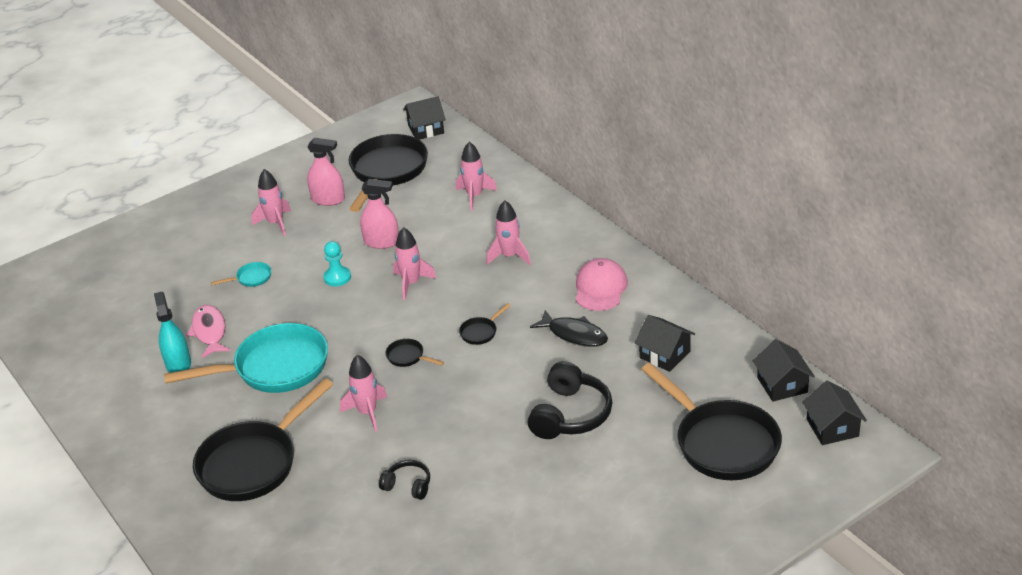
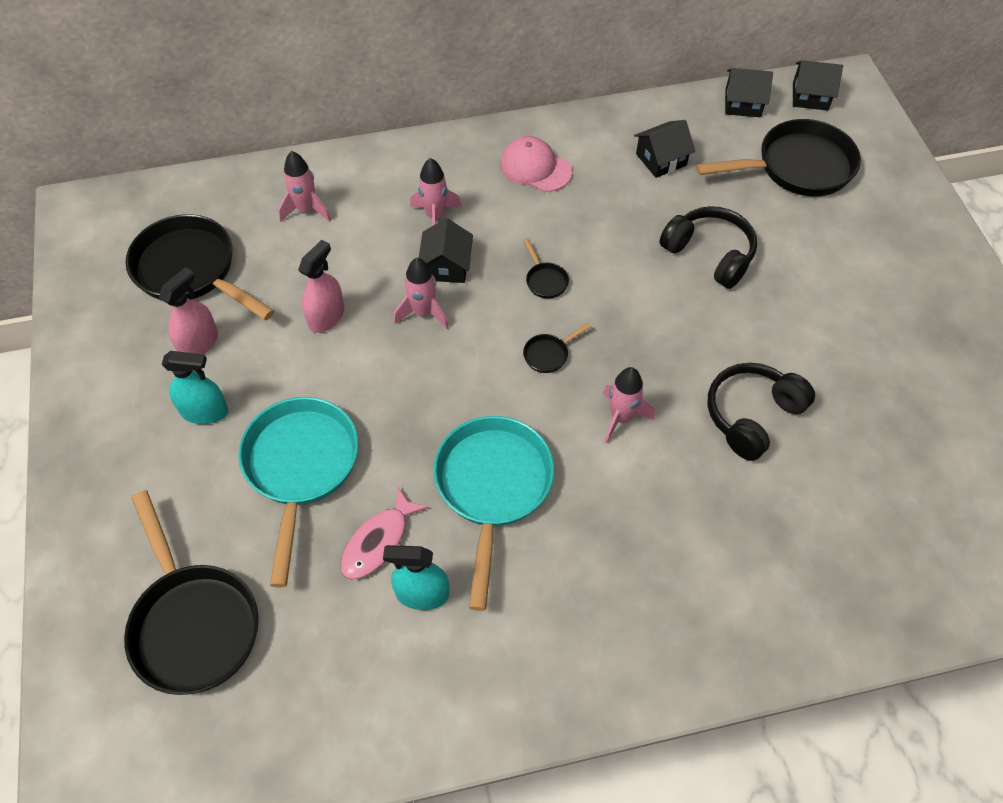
camera: 70 degrees left, 20 degrees up
pink fish [186,305,231,359] -> pink fish turned 60 degrees counterclockwise [340,487,428,579]
black pan [193,379,333,501] -> black pan moved to [124,490,259,695]
turquoise pan [211,262,271,287] -> turquoise pan [238,397,358,588], size x2.47
pink rocket [251,169,291,236] -> turquoise spray bottle [162,351,228,424]
turquoise pawn [323,241,351,286] -> none
black headphones [379,460,430,500] -> black headphones [707,363,815,461], size x1.82
black house [403,96,446,140] -> black house moved to [419,218,473,283]
black fish [530,310,608,347] -> none

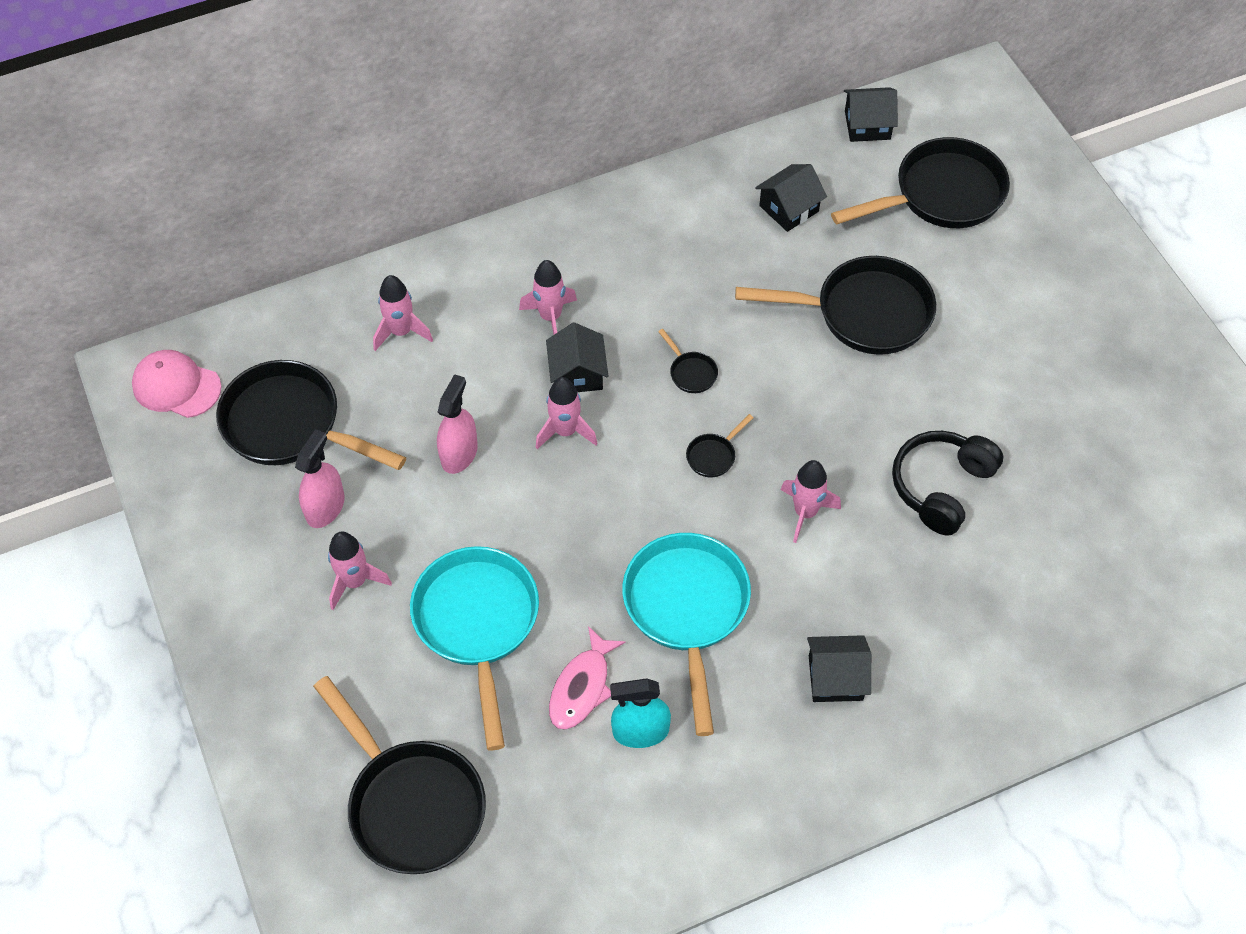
camera: 10 degrees left, 0 degrees up
turquoise spray bottle [162,351,228,424] -> pink rocket [328,531,392,610]
pink cap [500,136,573,192] -> pink cap moved to [132,350,222,418]
black headphones [659,206,757,289] -> black pan [735,256,936,355]
black house [793,60,843,110] -> black house moved to [807,635,871,702]

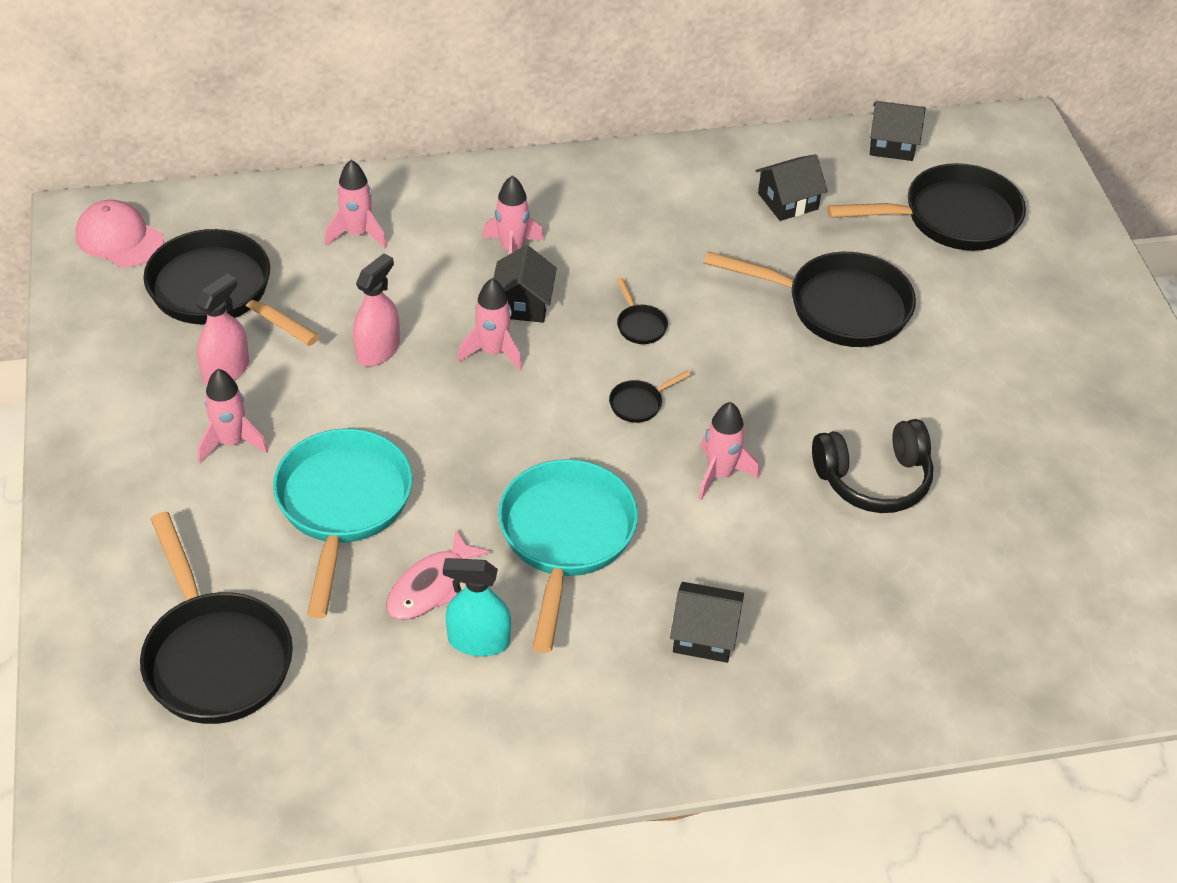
camera: 10 degrees right, 10 degrees down
black headphones [892,431,1003,536] -> black headphones turned 150 degrees counterclockwise [812,419,933,513]

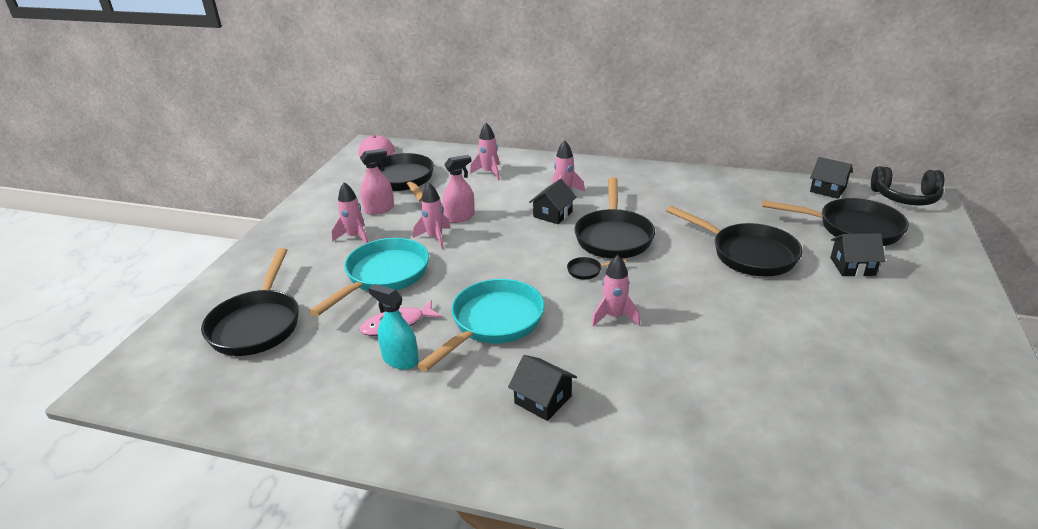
camera: 30 degrees right, 15 degrees down
pink rocket [458,278,522,371] -> pink rocket moved to [413,183,451,249]
black pan [617,278,668,344] -> black pan [574,177,655,259], size x2.47
black house [755,154,828,221] -> black house moved to [830,233,885,277]
black headphones [812,419,933,513] -> black headphones moved to [871,166,944,206]

